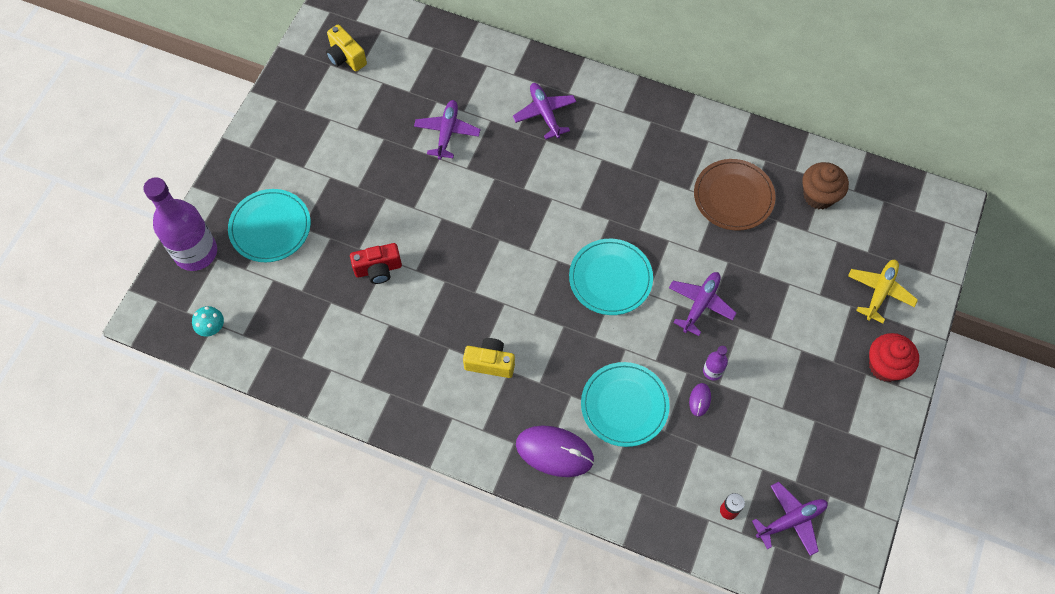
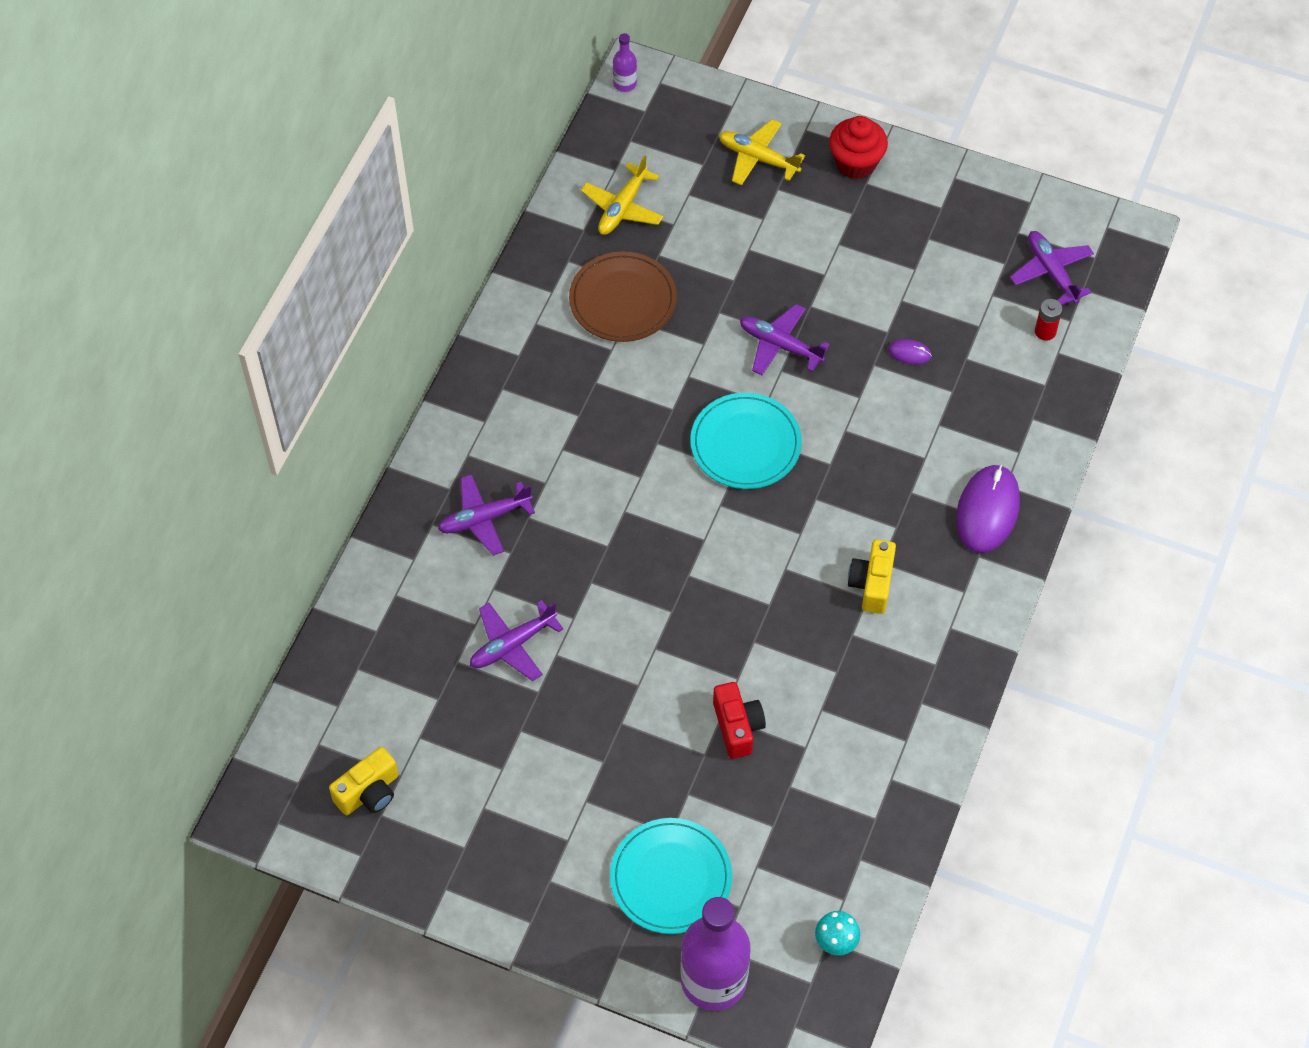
camera: 90 degrees left, 5 degrees down
purple plane [414,100,480,160] -> purple plane turned 45 degrees counterclockwise [470,600,564,681]
turquoise plate [581,362,670,447] -> none
purple bottle [703,346,728,380] -> purple bottle moved to [613,33,637,92]
brown cupcake [802,162,849,209] -> yellow plane [581,155,663,235]

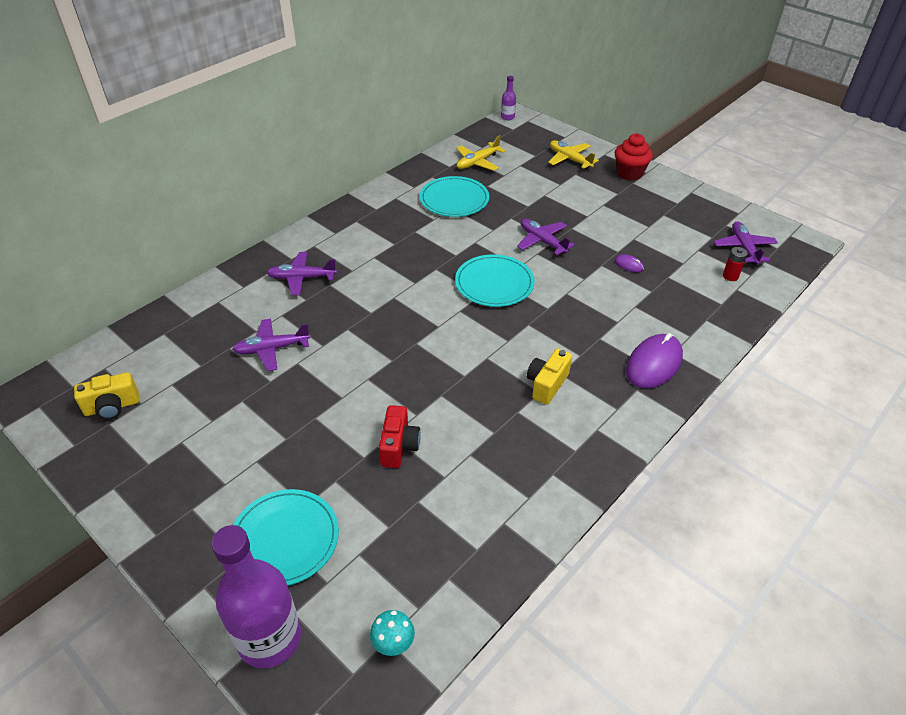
camera: 20 degrees right, 15 degrees down
brown plate [569,251,677,342] -> turquoise plate [420,176,489,217]

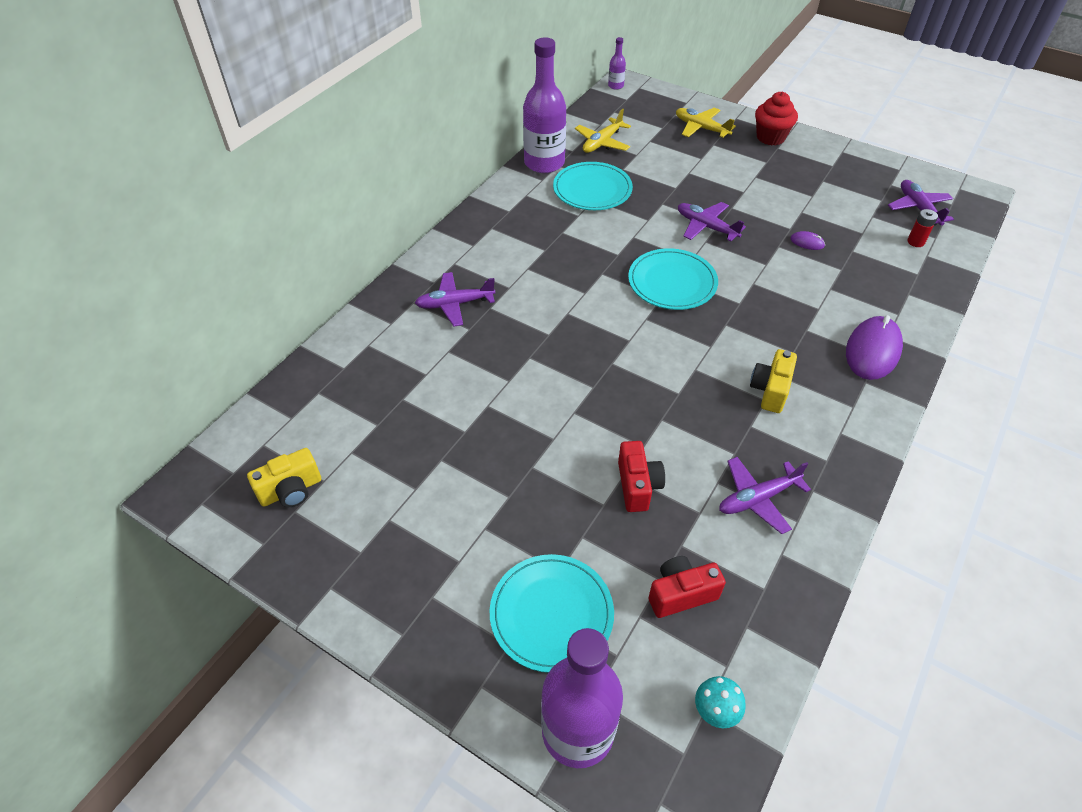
camera: 10 degrees left, 5 degrees up
purple plane [232,319,311,371] -> purple plane moved to [719,457,811,534]
none -> purple bottle [523,37,566,173]
none -> red camera [648,556,726,618]

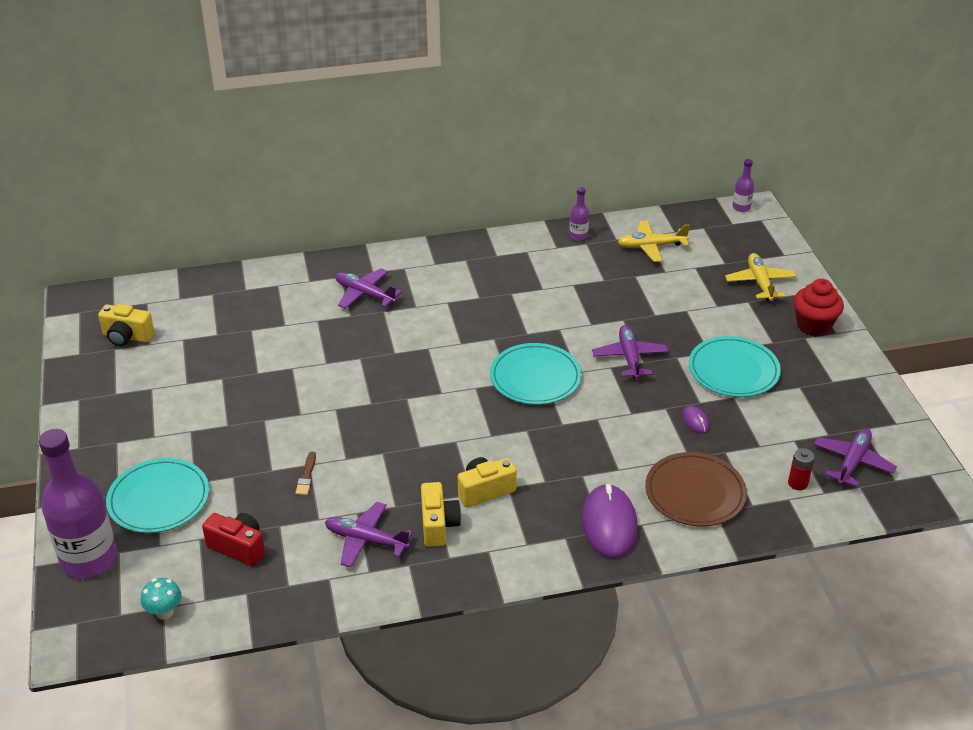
camera: 45 degrees right, 10 degrees down
purple bottle [523,37,566,173] -> purple bottle [569,187,589,241], size x0.43
turquoise plate [553,162,633,210] -> turquoise plate moved to [689,336,781,397]
red camera [618,441,665,512] -> brown brush [295,452,316,495]
purple mouse [846,315,903,380] -> purple mouse turned 75 degrees counterclockwise [582,484,638,558]
none -> yellow camera [421,482,461,547]
none -> brown plate [645,452,747,527]

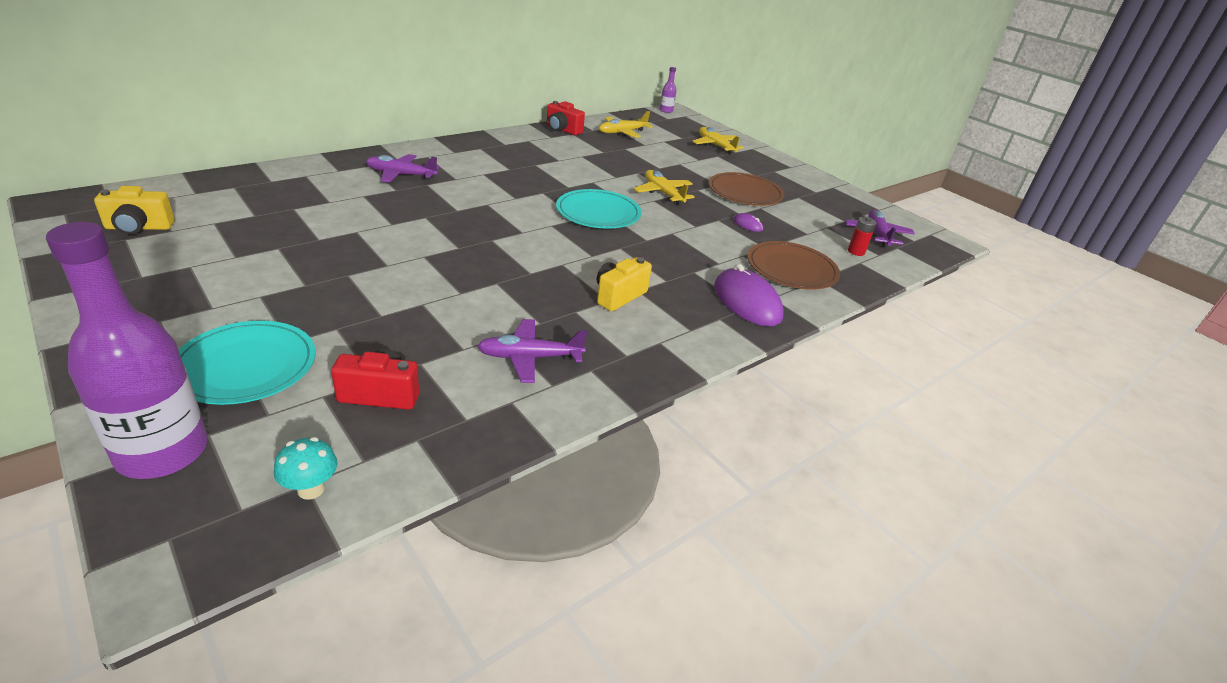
camera: 30 degrees left, 5 degrees down
brown brush [295,452,316,495] -> none
yellow camera [421,482,461,547] -> none
purple bottle [569,187,589,241] -> red camera [547,101,585,136]
purple plane [592,325,668,379] -> yellow plane [634,170,695,205]
turquoise plate [689,336,781,397] -> brown plate [709,172,785,206]
red cupcake [794,279,844,337] -> none

